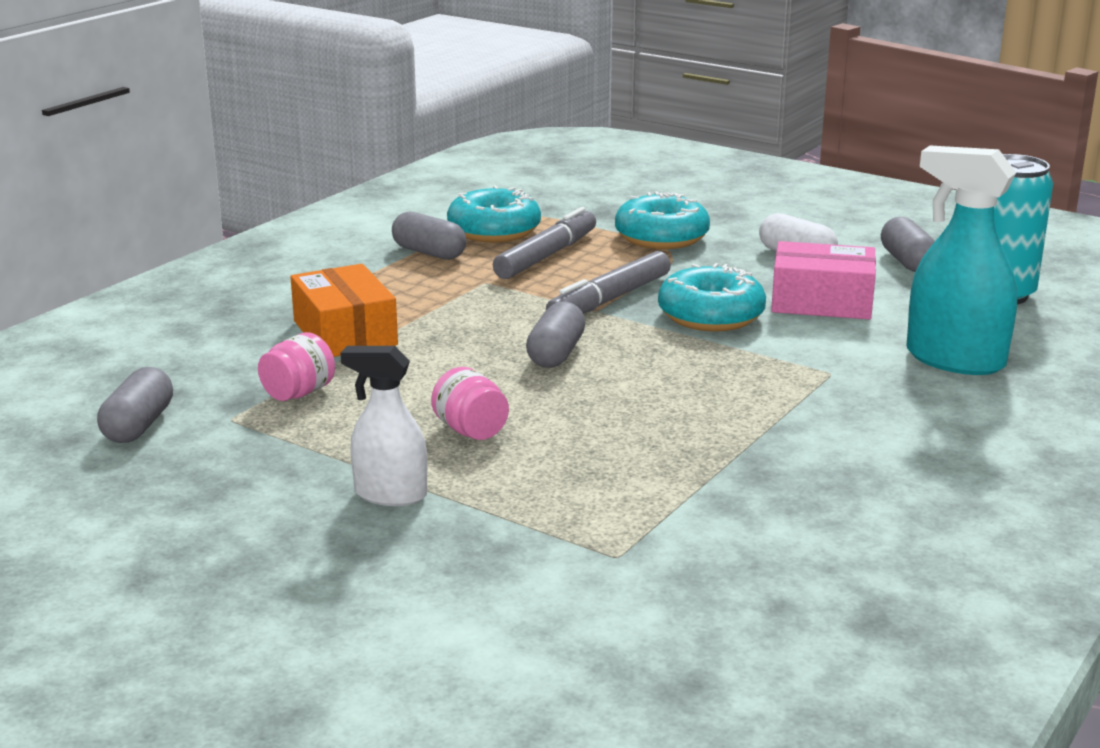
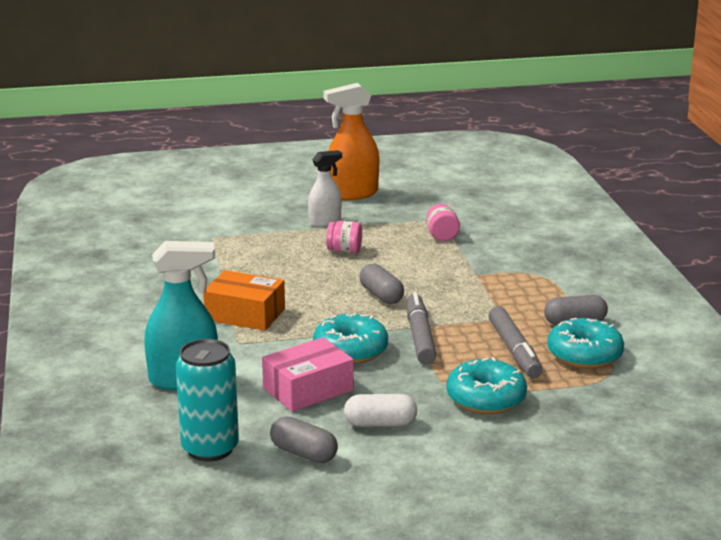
camera: 135 degrees right, 0 degrees up
grey capsule [97,367,173,443] -> none
orange box [290,264,398,357] -> orange box moved to [203,270,285,331]
none -> orange spray bottle [324,83,379,200]

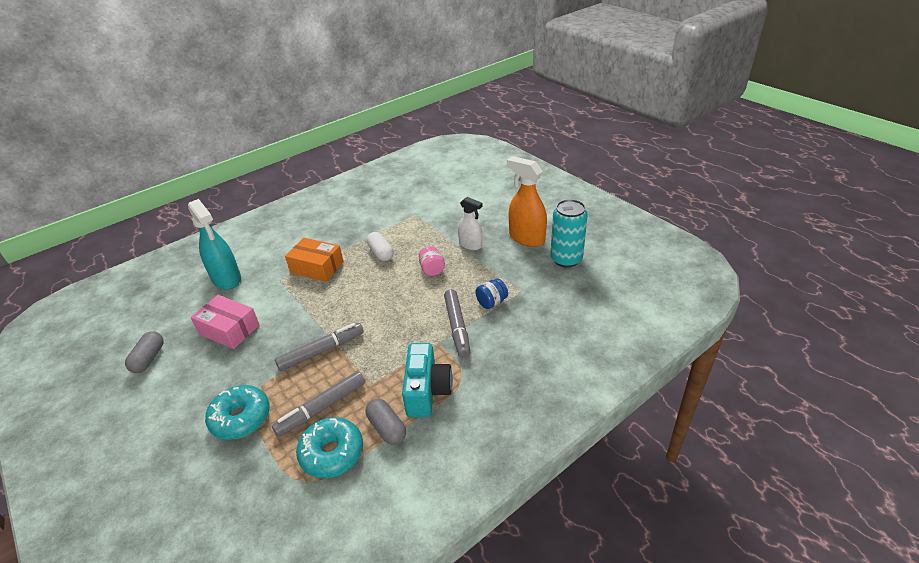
camera: 65 degrees right, 15 degrees up
turquoise can [176,339,239,461] -> turquoise can moved to [550,199,588,268]
orange box [203,270,285,331] -> orange box turned 60 degrees counterclockwise [285,238,344,282]
turquoise donut [313,314,388,364] -> none
white capsule [344,394,417,427] -> white capsule moved to [367,232,393,261]
grey capsule [360,264,404,304] -> none
pink jar [426,204,460,241] -> blue jar [476,278,508,309]
none -> turquoise camera [402,343,453,417]
none -> grey marker [444,289,470,358]

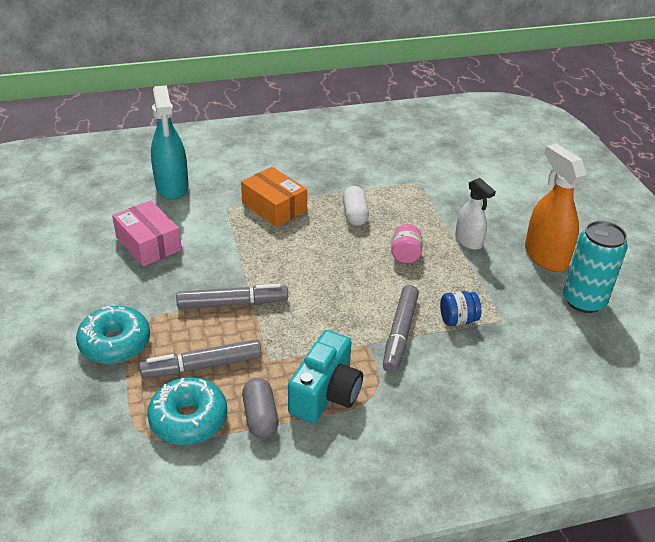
camera: 20 degrees right, 0 degrees up
grey capsule [125,331,164,373] -> none

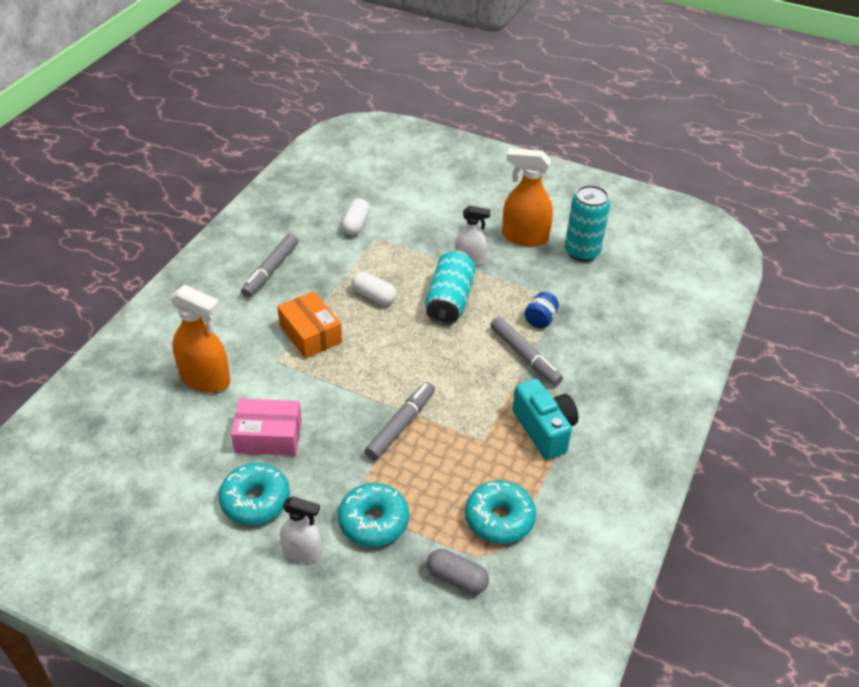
camera: 50 degrees left, 5 degrees up
grey marker [139,340,261,378] -> grey marker moved to [241,234,298,298]
turquoise spray bottle [151,85,189,200] -> orange spray bottle [170,285,230,393]
orange box [241,167,307,227] -> orange box turned 60 degrees clockwise [277,291,342,358]
grey capsule [242,378,279,439] -> grey capsule moved to [427,549,489,594]
pink jar [391,224,423,263] -> turquoise can [425,251,476,325]
none -> turquoise donut [218,463,290,525]
none -> white spray bottle [280,496,322,563]
none -> white capsule [342,198,370,235]

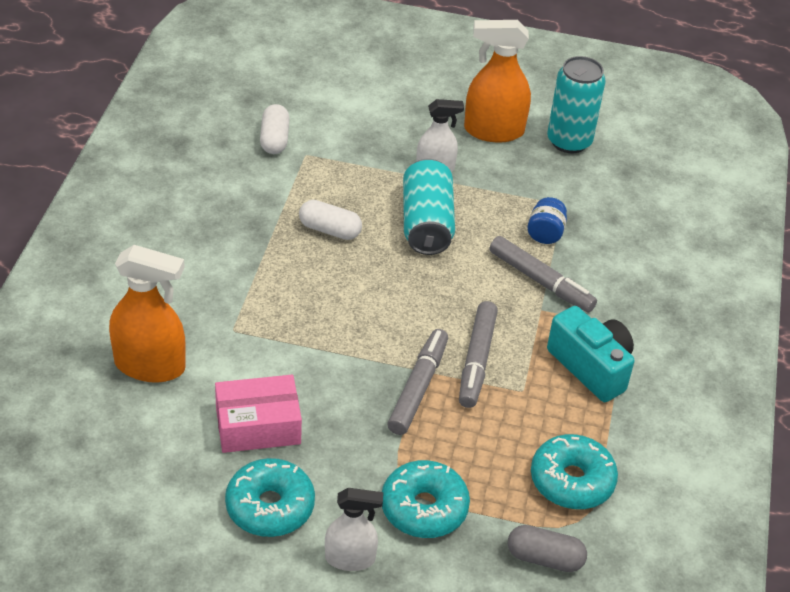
camera: 15 degrees left, 0 degrees up
grey marker [241,234,298,298] -> grey marker moved to [459,301,498,408]
orange box [277,291,342,358] -> none

